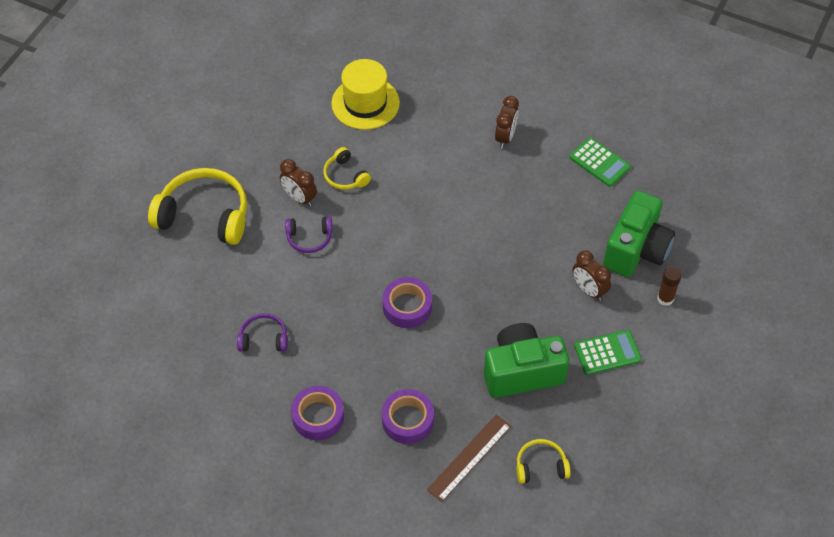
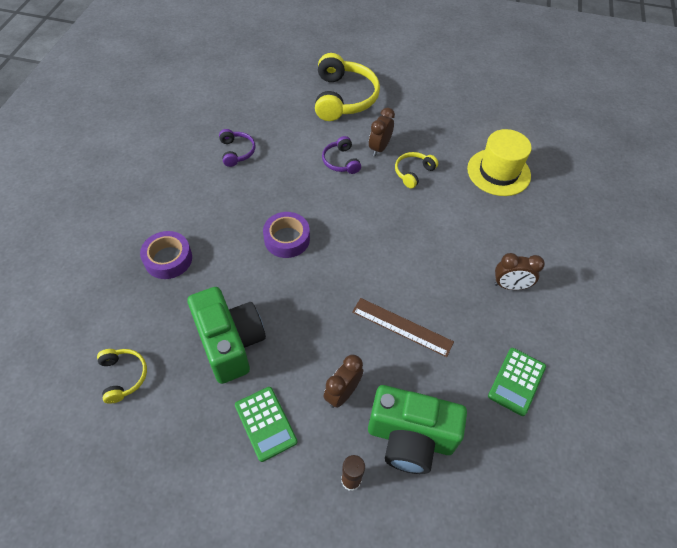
camera: 75 degrees right, 0 degrees up
purple tape [291,386,344,440] -> none
brown ruler [427,415,511,502] -> brown ruler moved to [352,298,454,357]

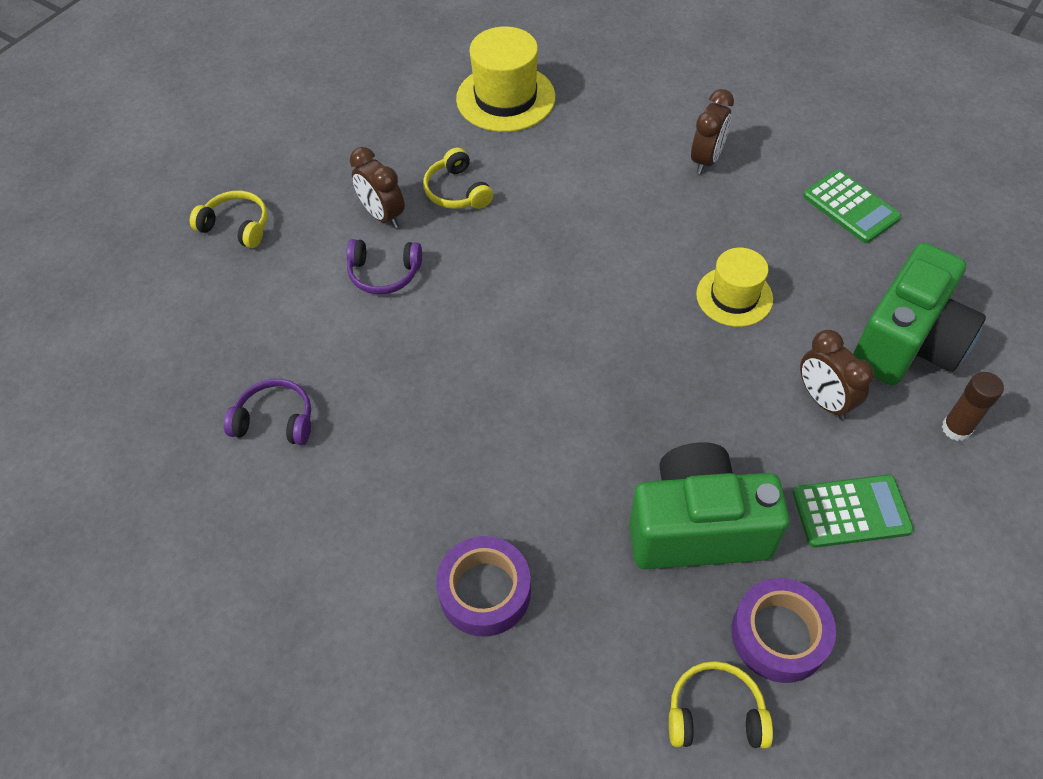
camera: 65 degrees left, 0 degrees up
purple tape [263,212,310,258] -> purple tape moved to [731,578,836,683]
yellow headphones [315,53,380,121] -> yellow headphones [190,191,268,248], size x0.50
brown ruler [352,298,454,357] -> yellow hat [696,248,773,327]

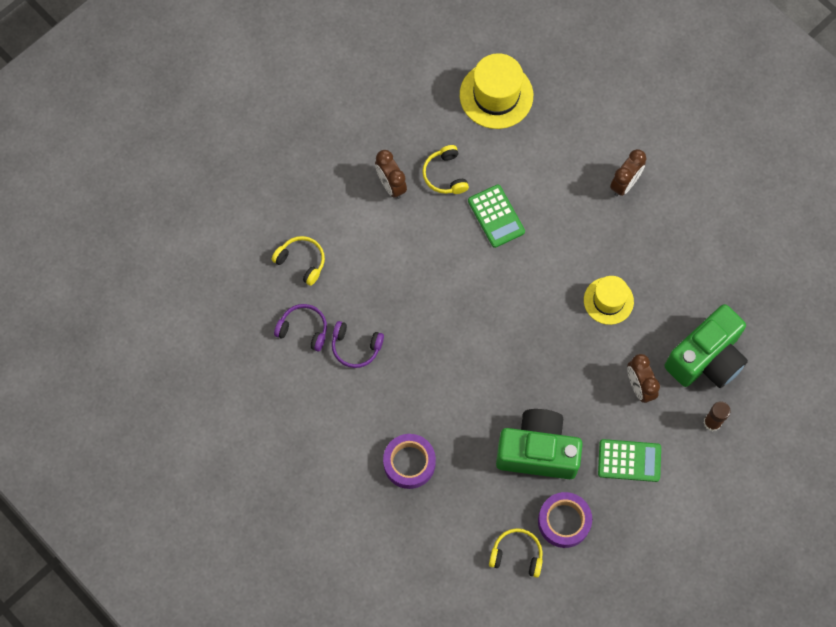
camera: 10 degrees right, 15 degrees up
yellow headphones [190,191,268,248] -> yellow headphones moved to [272,236,325,286]
purple headphones [346,239,422,294] -> purple headphones moved to [332,321,384,368]
green calculator [803,170,901,243] -> green calculator moved to [468,184,525,248]

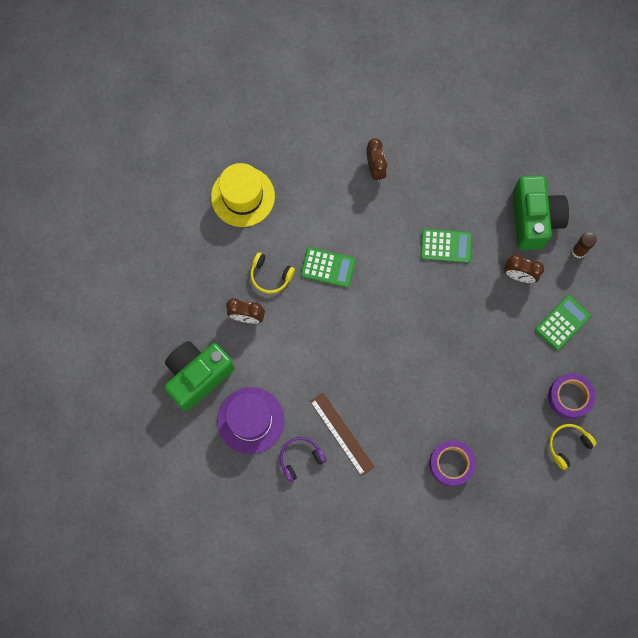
camera: 50 degrees left, 5 degrees up
yellow headphones [272,236,325,286] -> purple hat [217,387,284,454]
purple headphones [332,321,384,368] -> brown ruler [310,392,375,476]
green camera [496,409,583,479] -> green camera moved to [164,341,235,411]
yellow hat [584,276,634,325] -> green calculator [420,229,472,263]

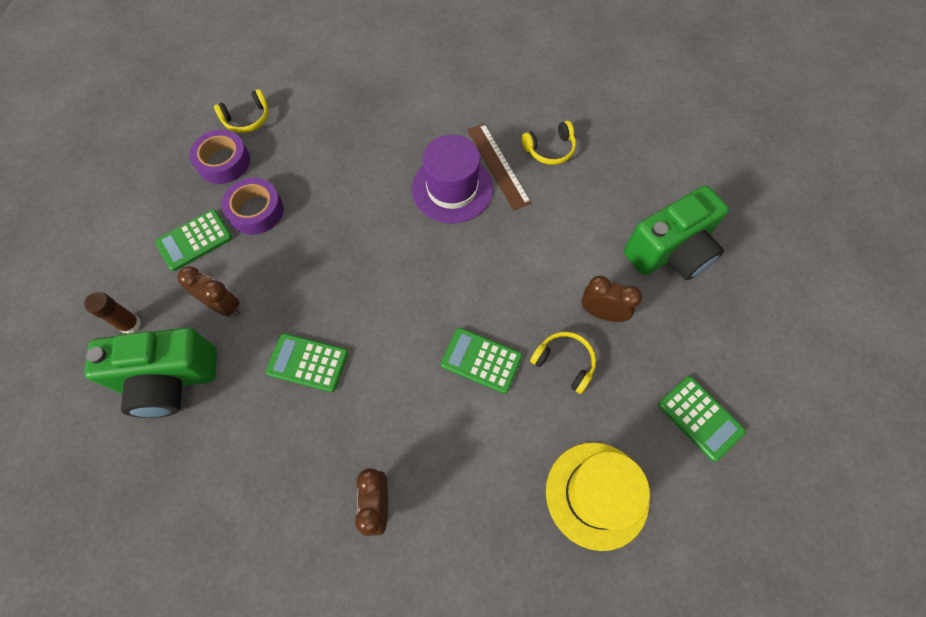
camera: 170 degrees left, 10 degrees down
purple hat [217,387,284,454] -> purple hat moved to [412,135,493,224]
purple headphones [280,437,327,482] -> yellow headphones [522,121,576,165]
purple tape [429,440,476,487] -> purple tape moved to [221,178,284,235]
green camera [513,175,569,250] -> green camera turned 105 degrees counterclockwise [85,328,217,418]
none -> green calculator [658,376,745,461]

